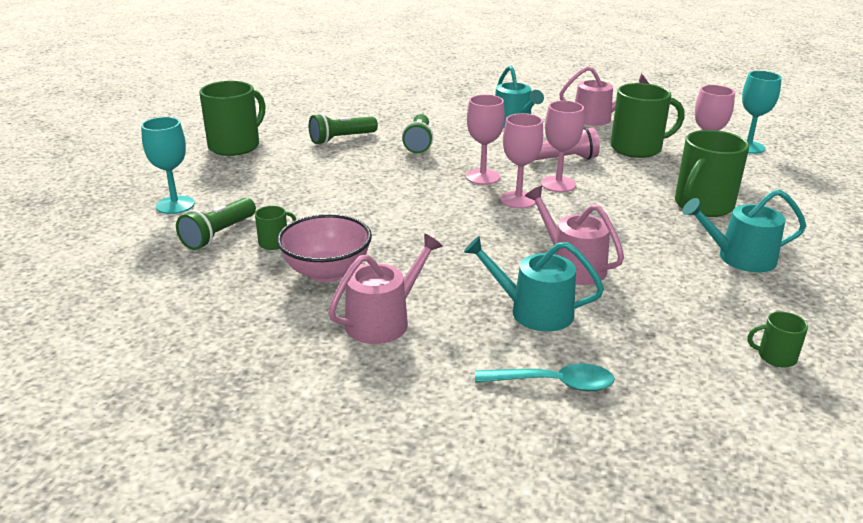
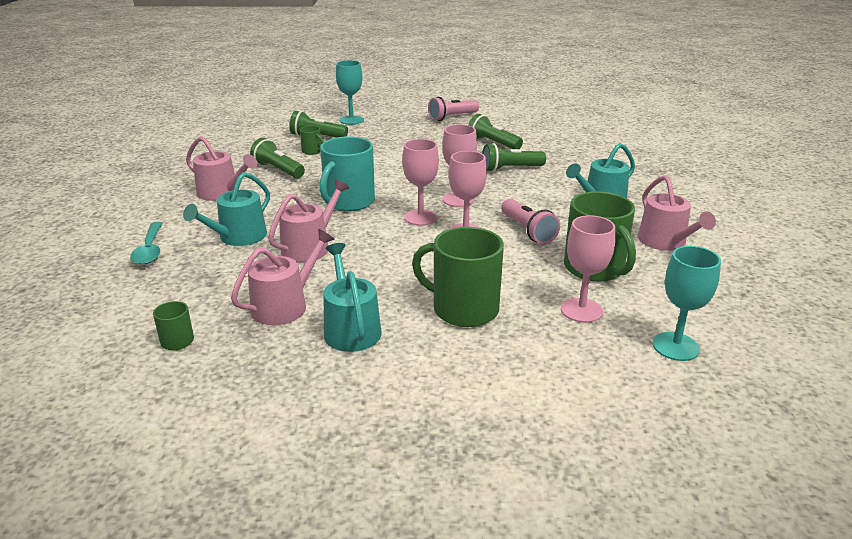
camera: 75 degrees right, 0 degrees up
green mug [199,81,266,156] -> pink flashlight [428,97,479,121]
pink bowl [277,214,372,282] -> green flashlight [250,138,305,178]
turquoise watering can [464,236,604,332] -> turquoise watering can turned 150 degrees counterclockwise [183,172,270,246]
none -> pink watering can [231,229,335,325]
none -> turquoise mug [320,136,375,211]

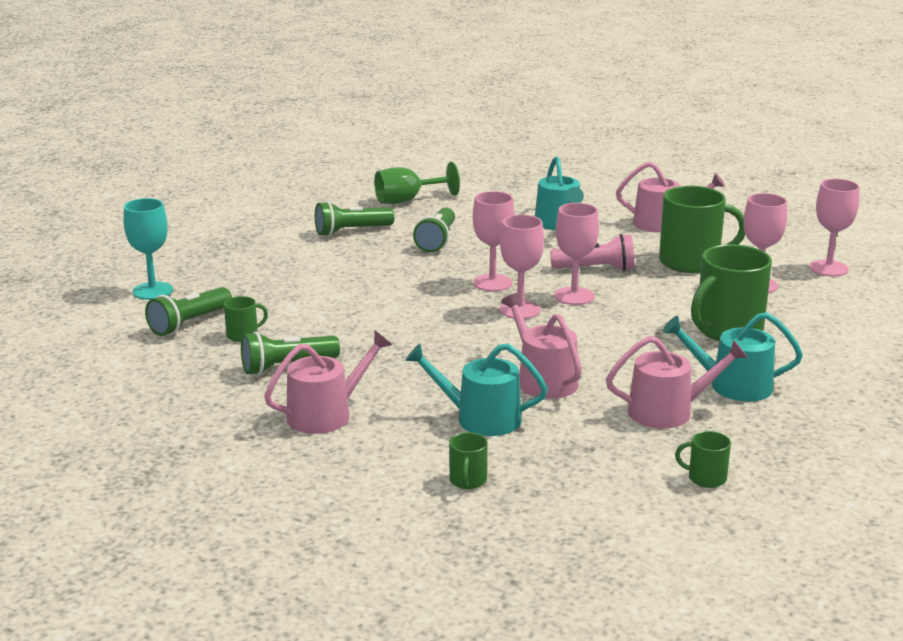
camera: 65 degrees left, 5 degrees down
turquoise spoon [130,222,163,265] -> green mug [449,432,488,489]
turquoise watering can [183,172,270,246] -> turquoise watering can turned 135 degrees clockwise [405,343,548,436]
pink watering can [231,229,335,325] -> pink watering can turned 105 degrees clockwise [606,336,748,429]
turquoise mug [320,136,375,211] -> none
pink flashlight [428,97,479,121] -> none
turquoise goblet [653,246,721,361] -> pink goblet [809,179,859,277]
none -> green goblet [374,162,460,204]

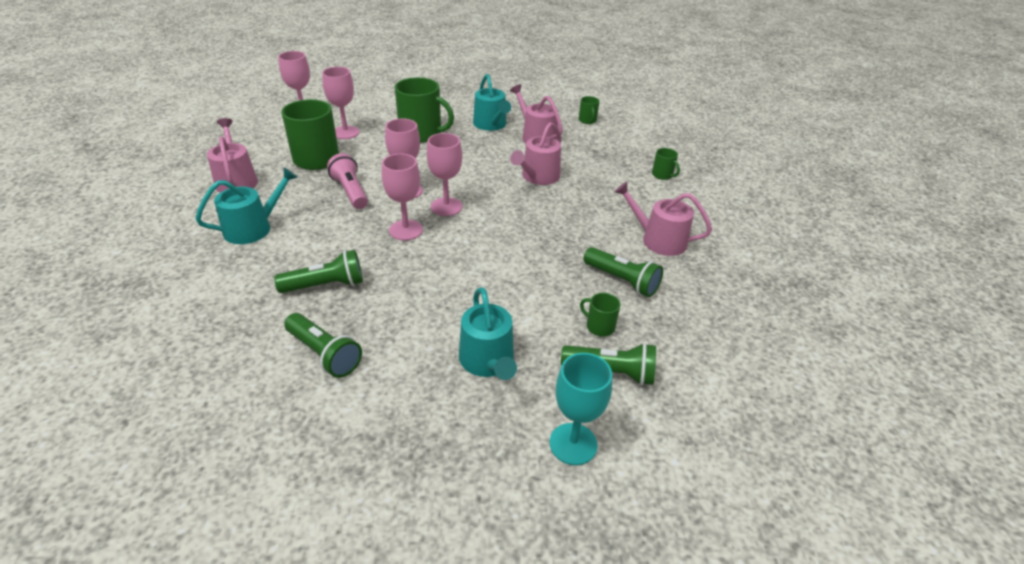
camera: 120 degrees left, 15 degrees up
green goblet [374,162,460,204] -> none
turquoise watering can [405,343,548,436] -> turquoise watering can moved to [459,287,517,380]
green mug [449,432,488,489] -> green mug turned 75 degrees clockwise [652,148,680,180]

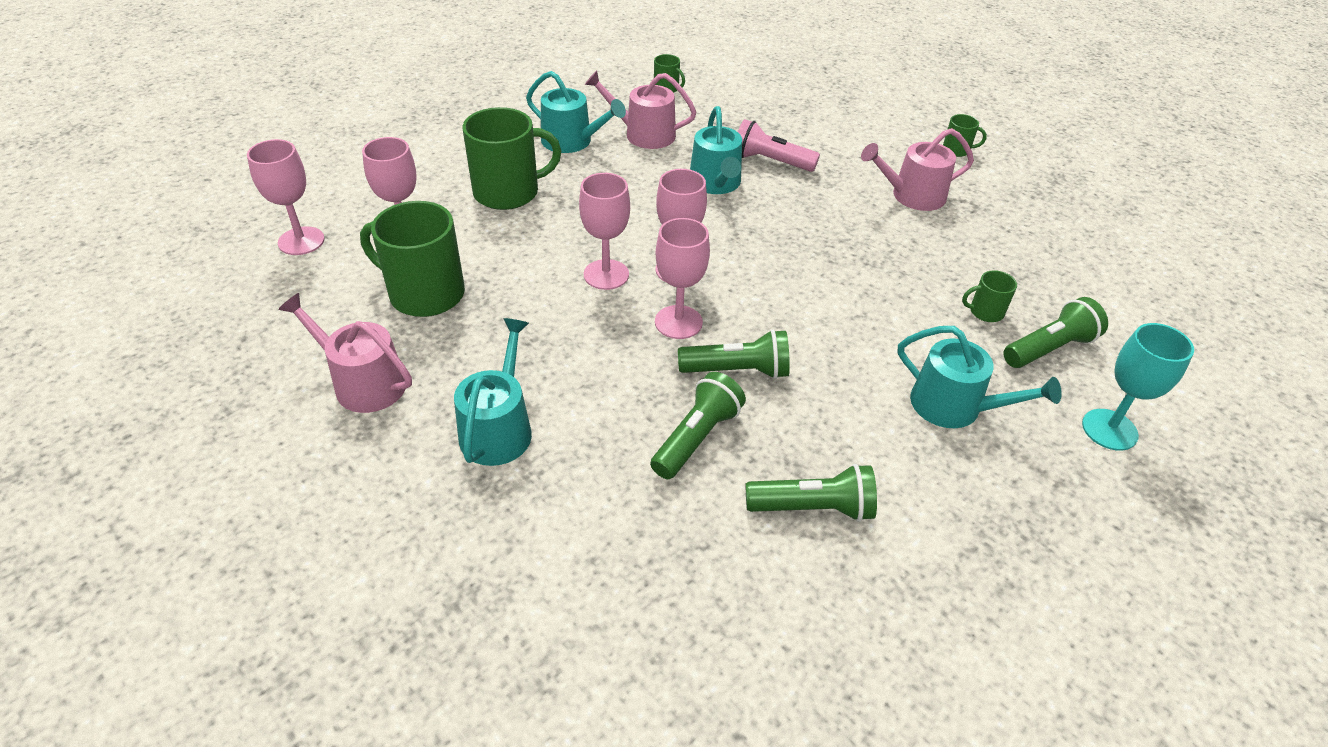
camera: 40 degrees left, 5 degrees up
pink flashlight [327,153,368,209] -> pink flashlight moved to [738,119,820,172]
pink watering can [510,122,562,185] -> turquoise watering can [690,106,742,194]
green flashlight [584,247,663,297] -> green flashlight moved to [678,329,790,379]
green mug [652,148,680,180] -> green mug moved to [943,114,987,157]

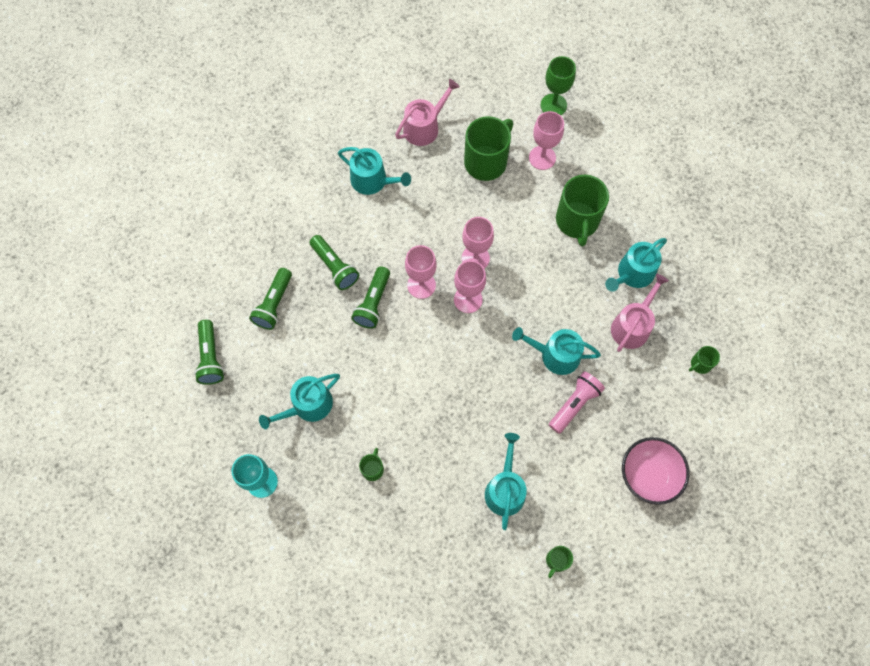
camera: 110 degrees right, 25 degrees up
pink goblet [247,139,325,255] -> green goblet [541,56,576,116]
pink watering can [861,128,974,211] -> turquoise watering can [485,433,527,530]
green flashlight [1003,297,1108,368] -> green flashlight moved to [194,320,224,385]
none -> pink bowl [622,437,689,505]

